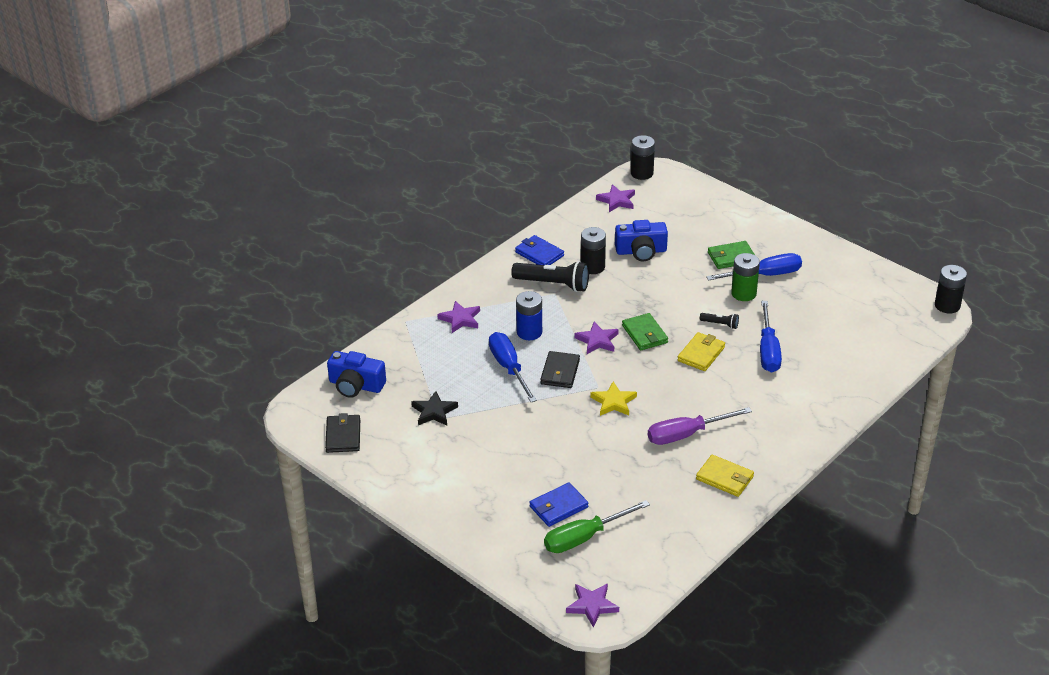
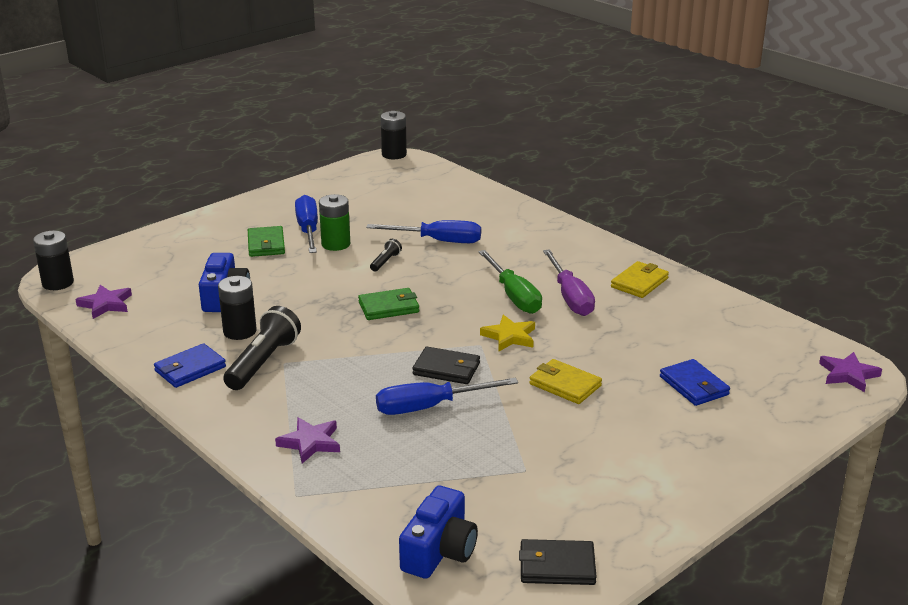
camera: 85 degrees left, 10 degrees down
black star [411,391,458,426] -> none
blue battery [516,291,542,340] -> none
green screwdriver [544,500,650,553] -> green screwdriver moved to [478,250,542,314]
purple star [574,322,619,354] -> none
yellow wallet [677,332,725,371] -> yellow wallet moved to [529,359,602,404]

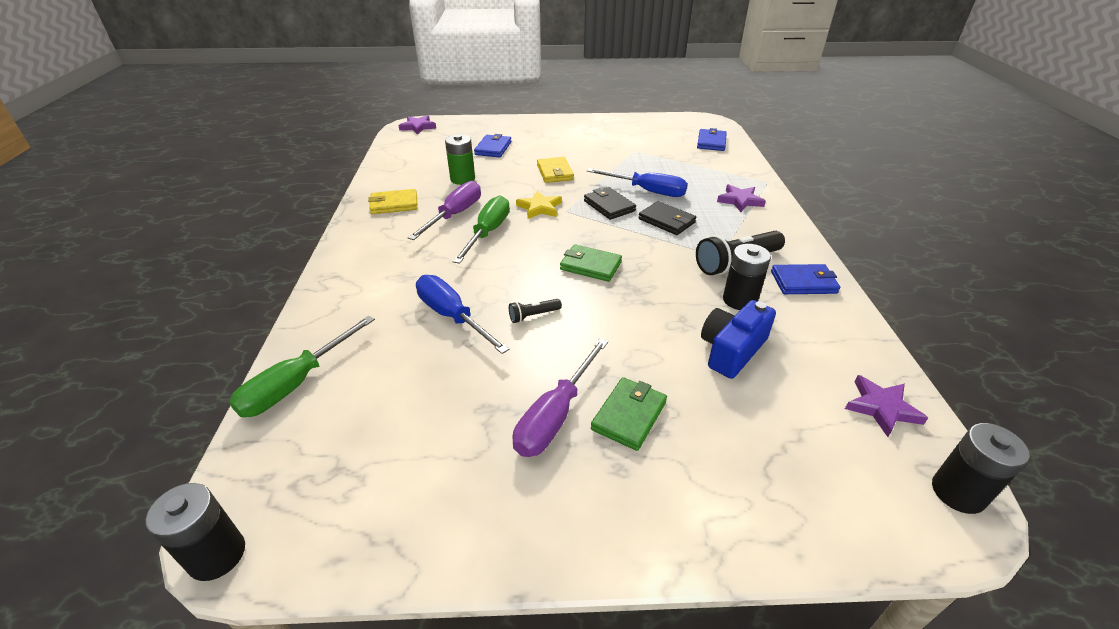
camera: 140 degrees left, 10 degrees up
blue screwdriver [295,195,318,253] -> purple screwdriver [512,338,608,457]
green battery [319,194,350,251] -> green battery moved to [445,134,475,185]
blue camera [399,486,478,579] -> blue wallet [697,128,727,151]
black wallet [519,539,597,585] -> black wallet moved to [638,201,696,235]
none -> green screwdriver [229,315,375,417]

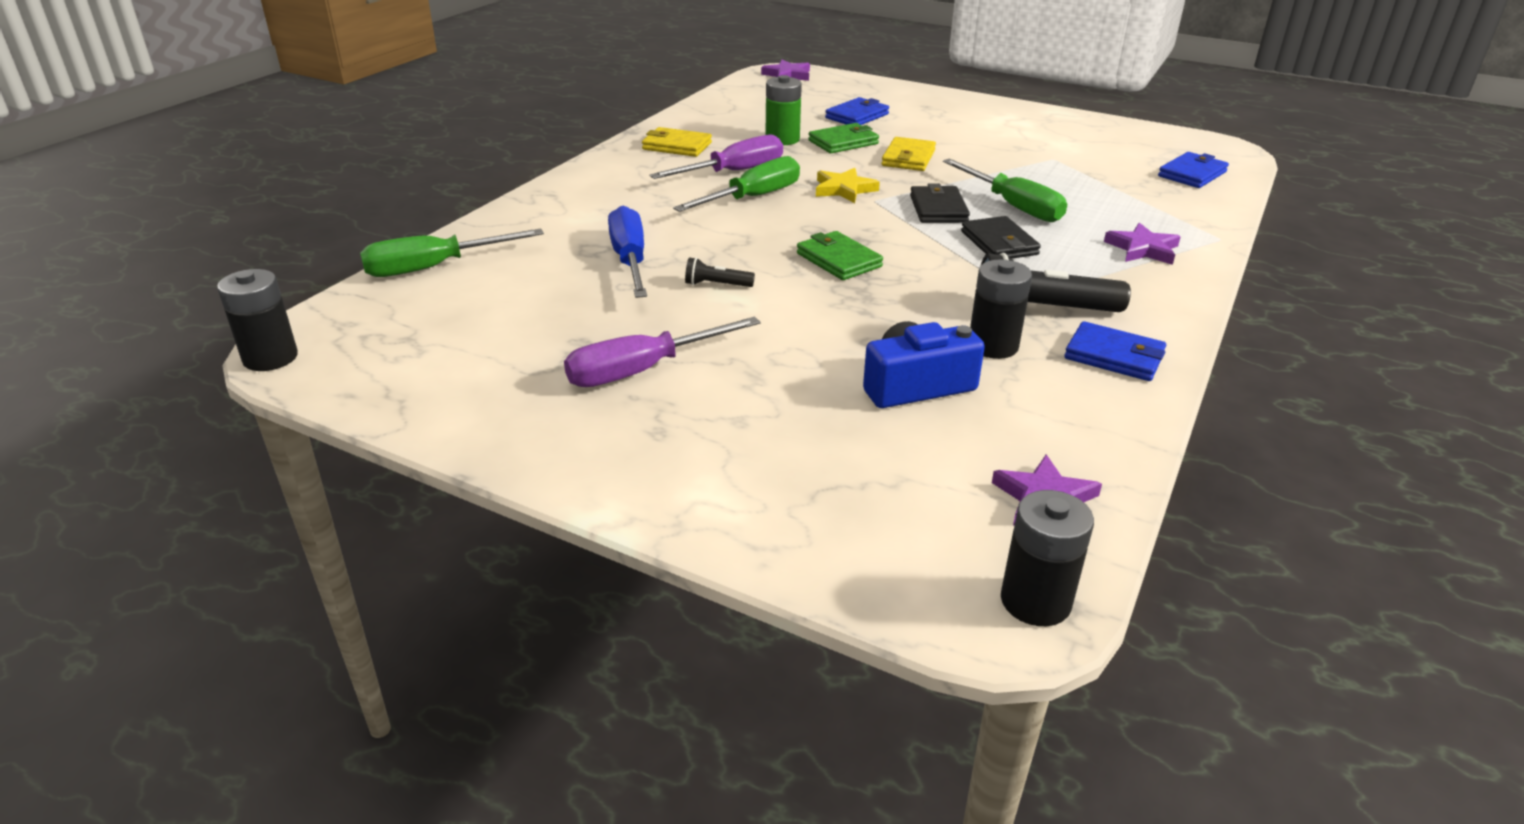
camera: 30 degrees right, 5 degrees down
blue screwdriver [587,168,688,197] -> green screwdriver [943,159,1067,222]
green wallet [591,377,667,451] -> green wallet moved to [808,123,879,153]

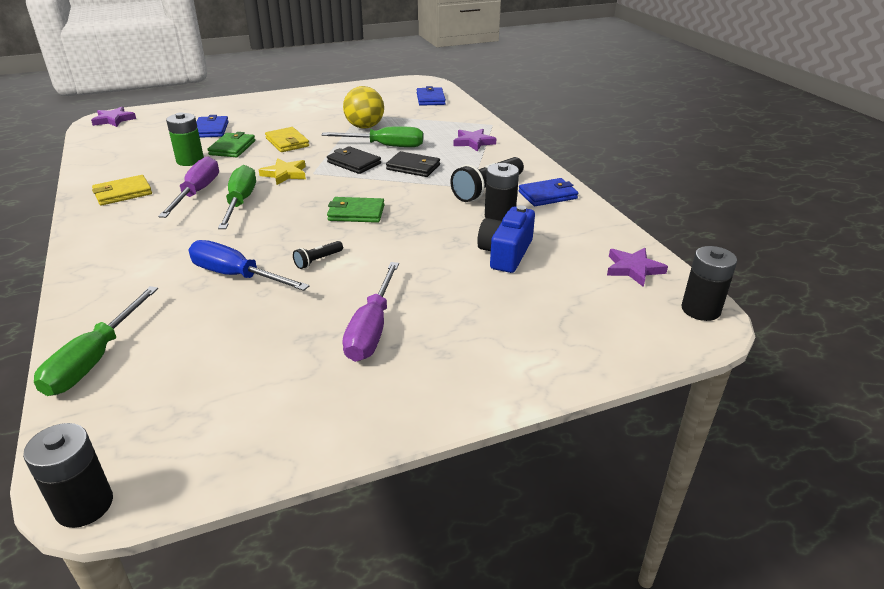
camera: 50 degrees left, 0 degrees up
none -> yellow ball [343,86,384,129]

